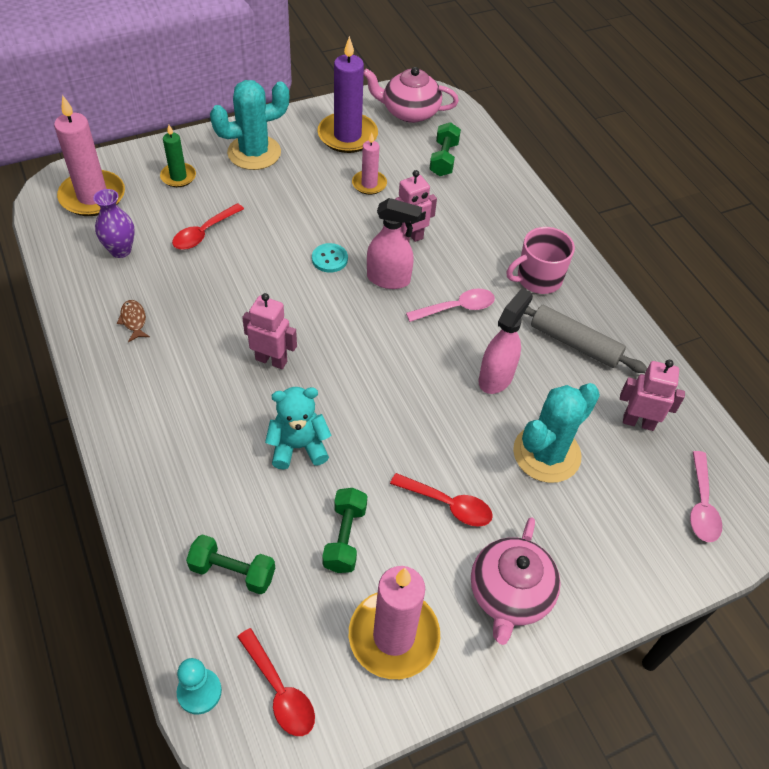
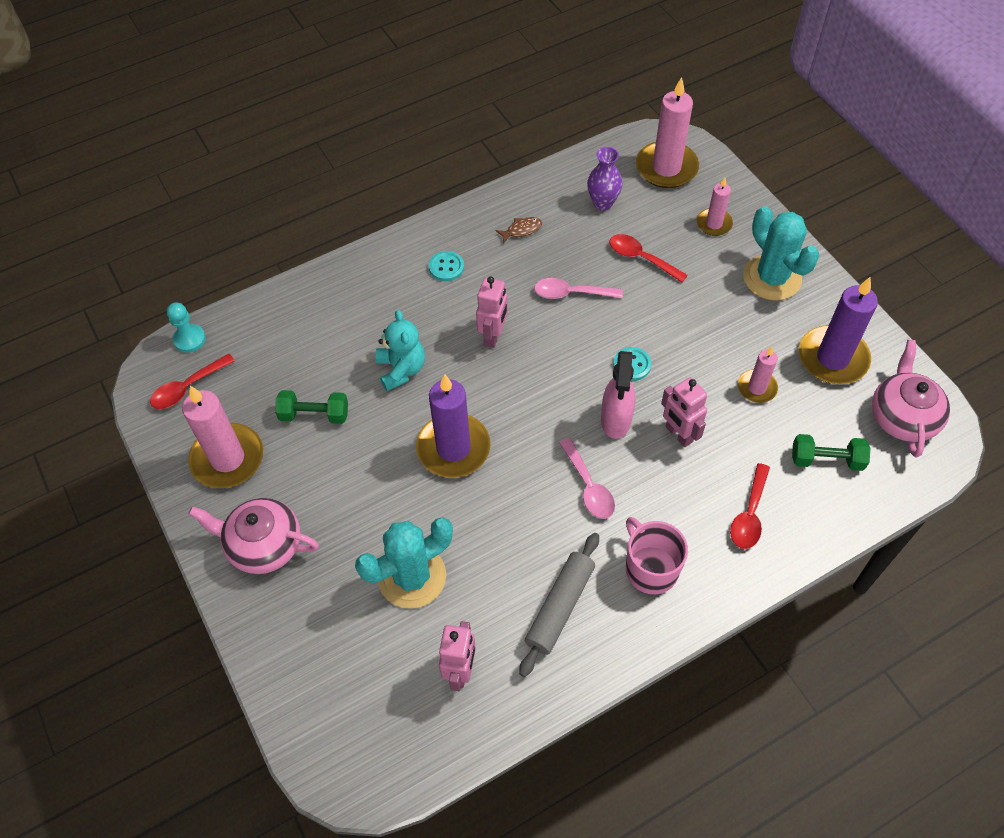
camera: 90 degrees right, 5 degrees up
green candle [160,125,196,187] -> pink candle [696,178,733,236]
green dumbbell [186,534,275,594] -> none
red spoon [390,473,493,527] -> red spoon moved to [730,463,770,549]
pink spray bottle [479,288,533,394] -> none
turquoise cactus [513,383,600,483] -> turquoise cactus turned 75 degrees counterclockwise [355,517,453,609]
pink spoon [690,451,722,542] -> pink spoon moved to [534,278,623,299]
none -> purple candle [416,374,491,478]
none -> turquoise button [429,251,464,281]

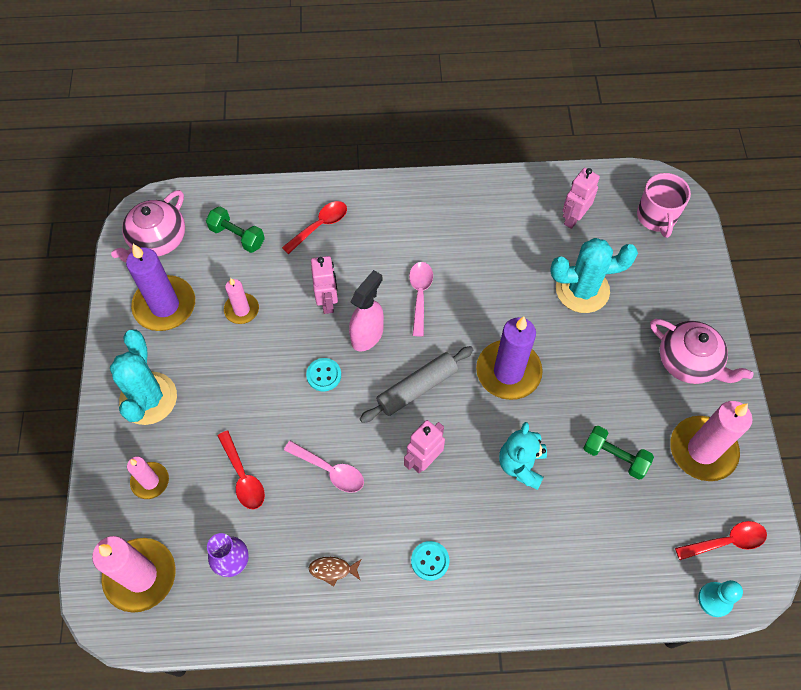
camera: 155 degrees left, 5 degrees up
grey rolling pin [519,533,599,677] -> grey rolling pin moved to [360,346,473,423]
pink mug [626,517,688,594] -> pink mug moved to [637,173,691,238]

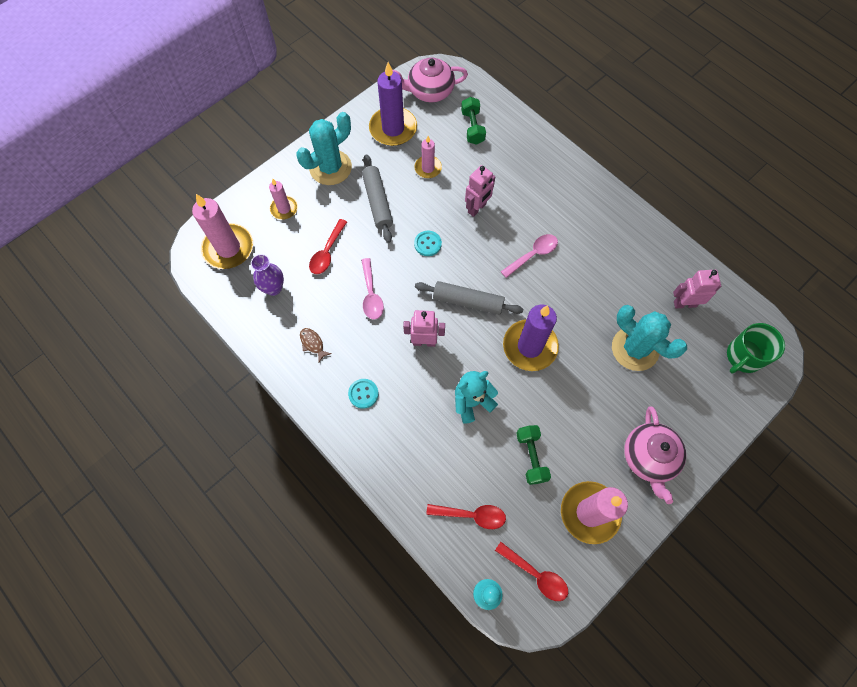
camera: 50 degrees right, 5 degrees up
red spoon [282,201,347,254] -> red spoon moved to [426,504,506,529]
pink spray bottle [349,270,384,352] -> none
pink mug [637,173,691,238] -> green mug [727,323,785,373]
none -> grey rolling pin [362,154,393,243]

